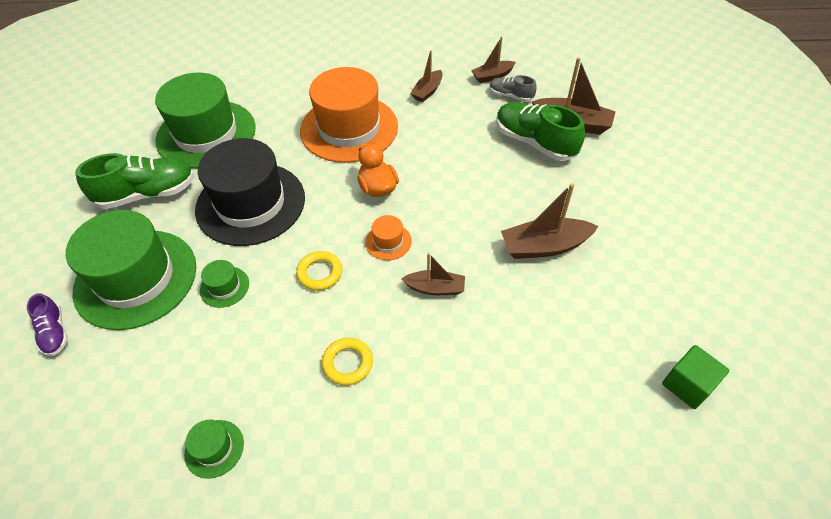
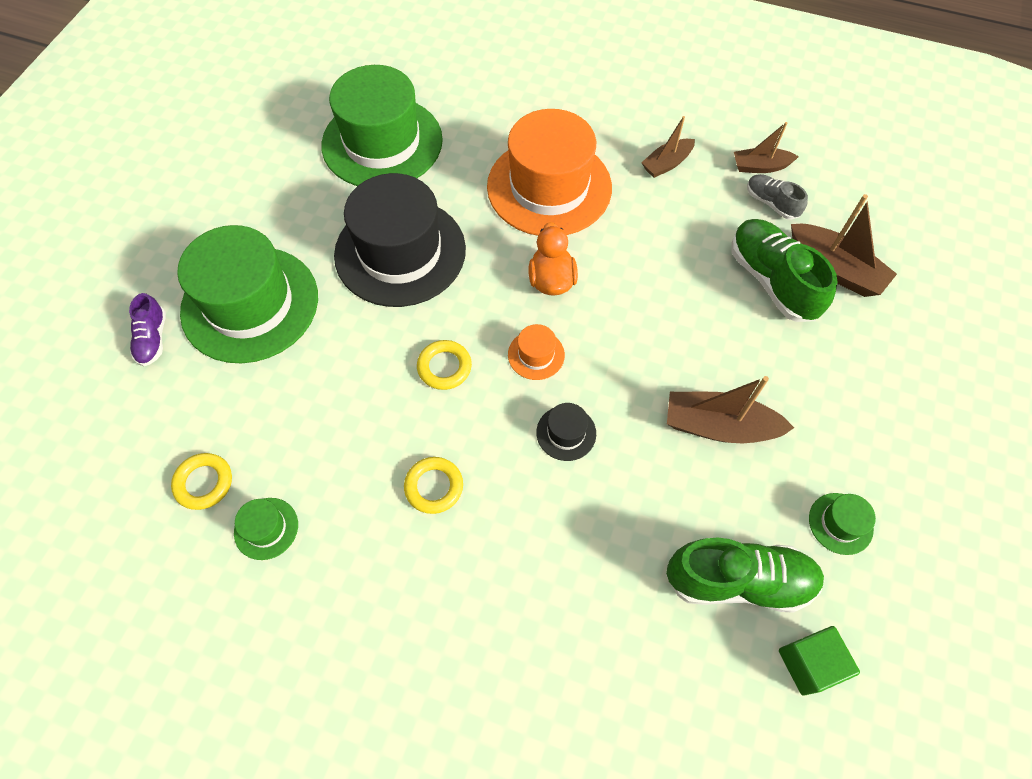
camera: 20 degrees right, 10 degrees up
green shoe [75,153,195,209] -> green shoe moved to [666,538,824,613]
green hat [200,260,249,308] -> green hat moved to [809,493,876,555]
brown boat [402,253,465,295] -> black hat [536,403,596,461]
none -> yellow ring [171,453,232,510]

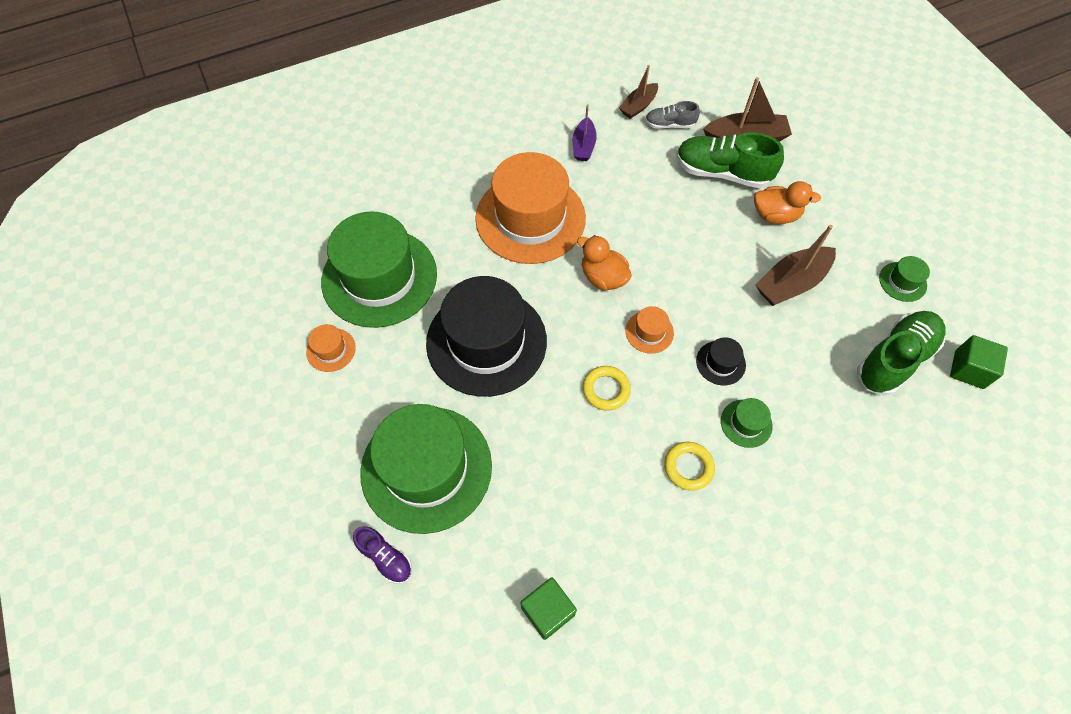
camera: 45 degrees left, 0 degrees up
yellow ring [171,453,232,510] -> green cube [521,577,577,640]
green hat [234,498,298,560] -> green hat moved to [721,398,773,448]
brown boat [641,116,695,178] -> purple boat [573,104,597,161]
none -> orange hat [306,324,356,372]
none -> orange duck [754,181,821,224]

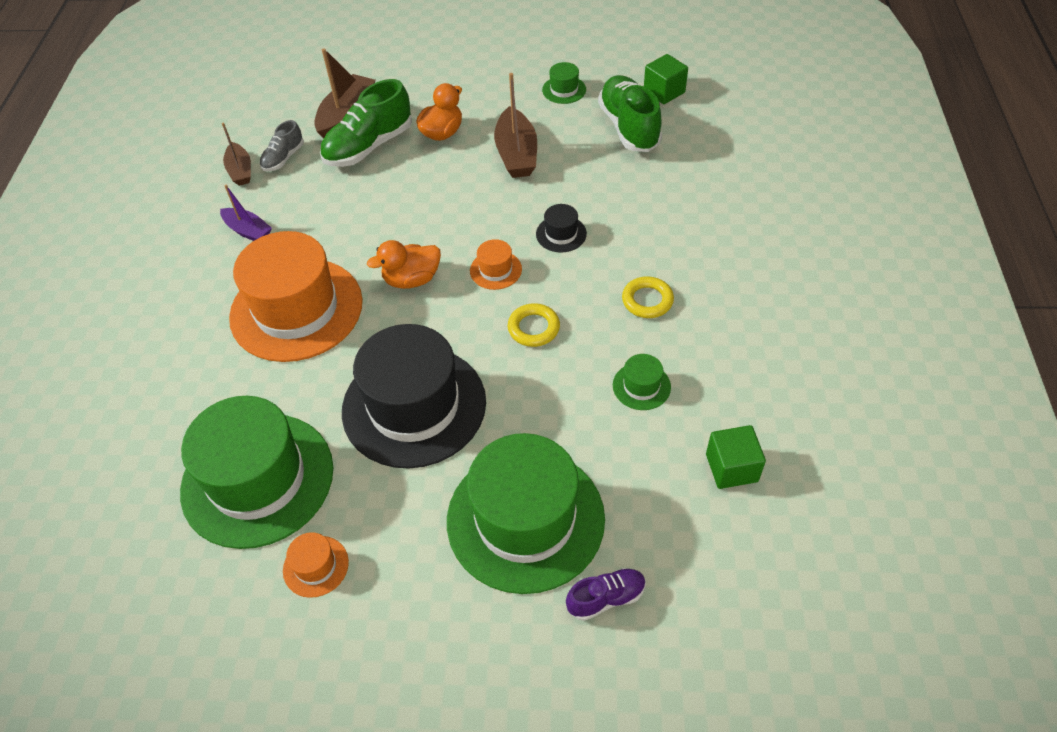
camera: 60 degrees left, 10 degrees down
green hat [721,398,773,448] -> green hat moved to [613,354,671,410]

